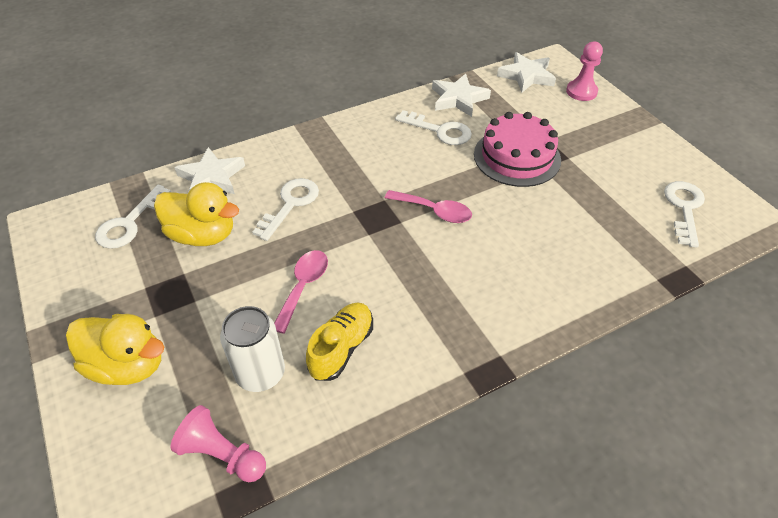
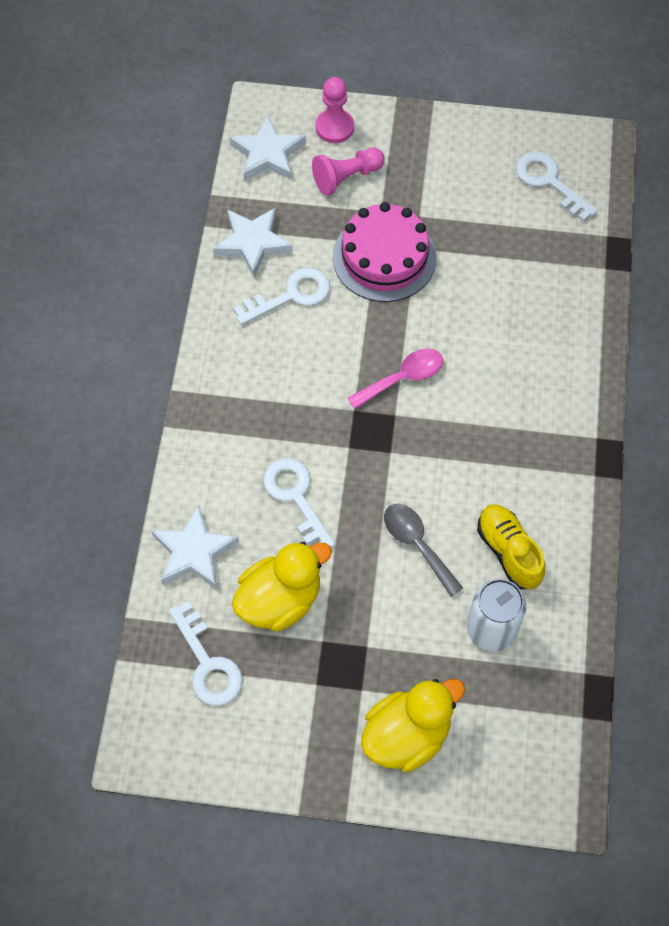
camera: 55 degrees left, 15 degrees up
pink pawn [171,405,266,482] -> pink pawn moved to [312,148,385,195]
pink spoon [274,250,328,334] -> grey spoon [384,504,463,597]

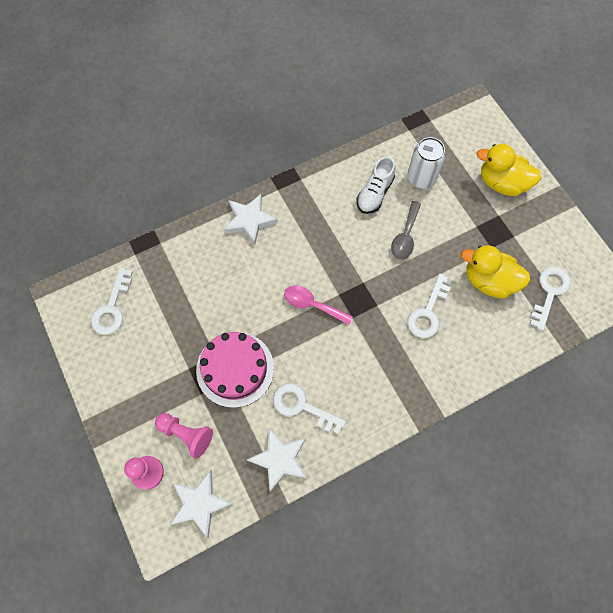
camera: 125 degrees left, 5 degrees up
white star [151,504,239,589] -> white star moved to [224,194,278,245]
yellow shoe [477,504,545,589] -> white shoe [357,156,396,214]

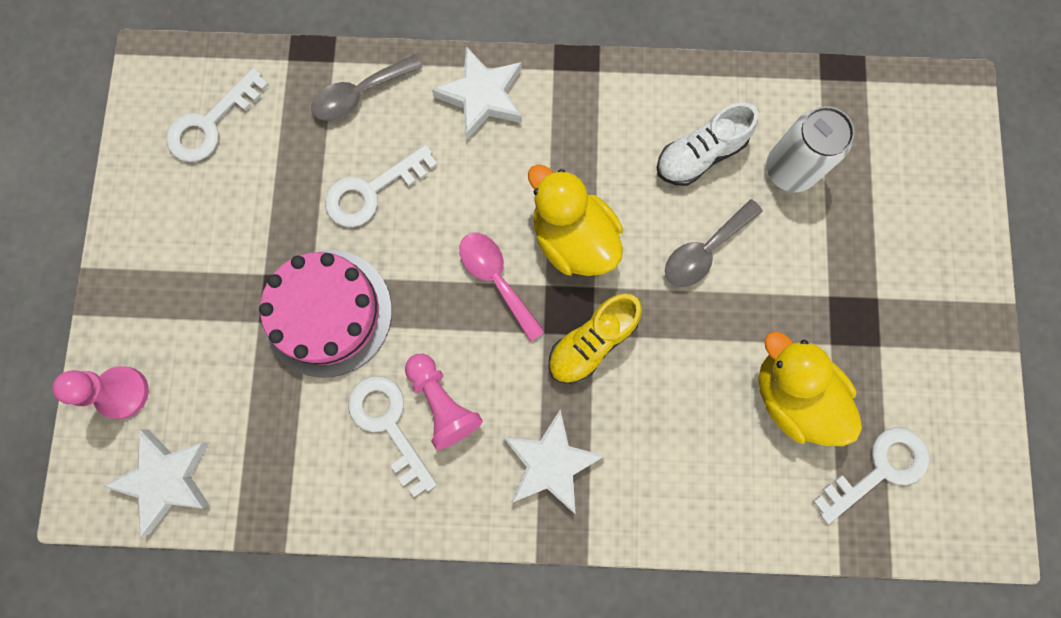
camera: 30 degrees right, 10 degrees up
pink pawn [155,413,213,459] -> pink pawn moved to [405,354,483,450]
white star [247,428,307,492] -> white star moved to [503,410,604,515]
white key [408,274,452,338] -> white key moved to [325,145,437,227]
yellow duck [476,144,541,196] -> yellow duck moved to [528,164,623,276]
none -> grey spoon [311,54,422,121]
none -> yellow shoe [548,293,642,384]

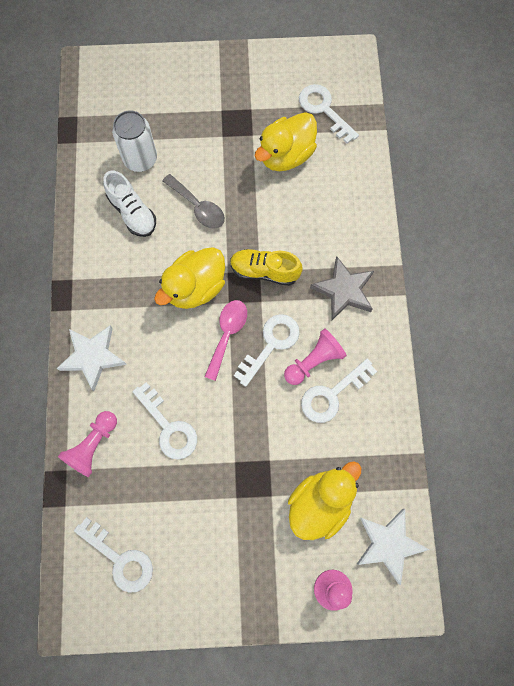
camera: 95 degrees left, 5 degrees down
pink cake [259,250,392,378] -> none
grey spoon [311,54,422,121] -> pink pawn [58,411,117,477]
pink spoon [459,233,545,342] -> pink spoon turned 150 degrees clockwise [204,300,247,381]
white star [503,410,604,515] -> grey star [310,256,374,320]
yellow shoe [548,293,642,384] -> yellow shoe turned 150 degrees clockwise [230,249,303,286]
none -> white key [234,314,300,387]
none -> yellow duck [288,461,361,540]

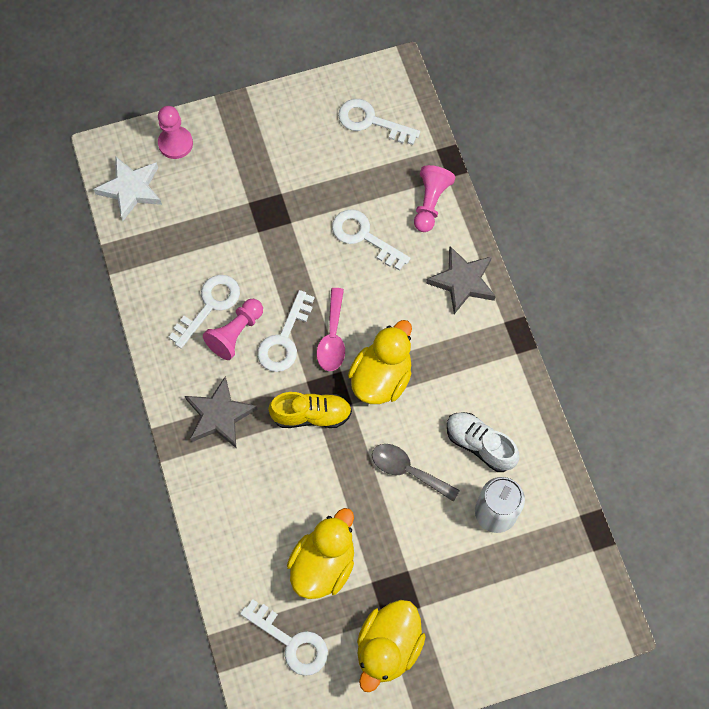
camera: 165 degrees right, 5 degrees down
white star [57,325,127,391] -> grey star [426,246,496,314]
yellow duck [288,461,361,540] -> yellow duck moved to [357,600,426,692]

